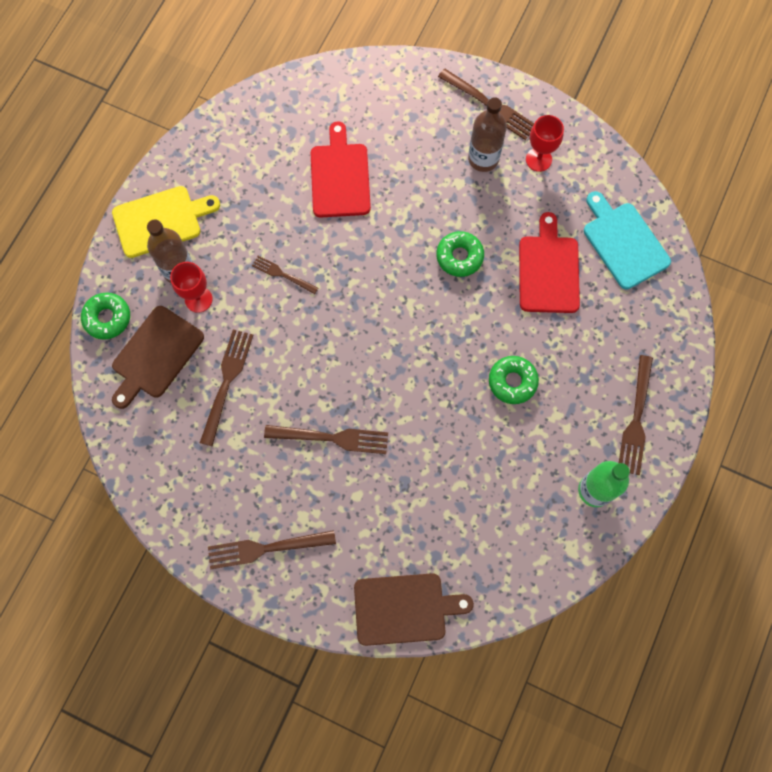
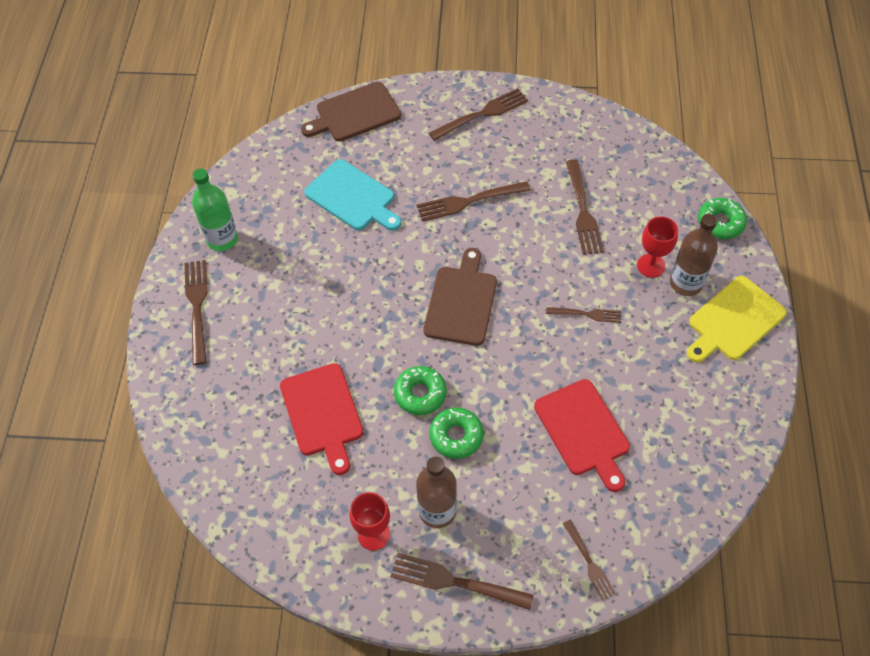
camera: 160 degrees right, 15 degrees down
brown cutting board [112,306,204,409] -> brown cutting board moved to [423,248,497,346]
green donut [489,356,539,404] -> green donut moved to [430,408,484,459]
turquoise cutting board [584,191,671,290] -> turquoise cutting board moved to [304,159,402,231]
none -> brown fork [563,520,616,601]

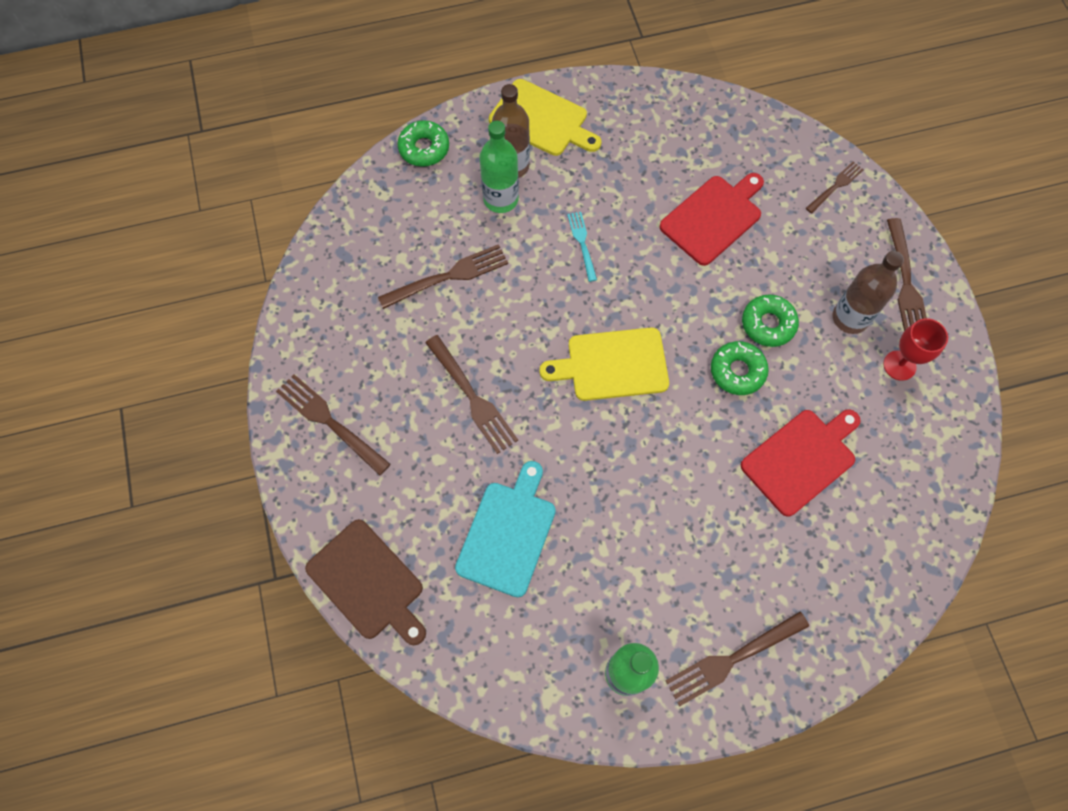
camera: 110 degrees left, 10 degrees up
brown cutting board [423,248,497,346] -> yellow cutting board [539,328,669,401]
brown fork [546,307,621,323] -> turquoise fork [567,212,597,282]
red goblet [637,216,678,278] -> green bottle [479,121,519,213]

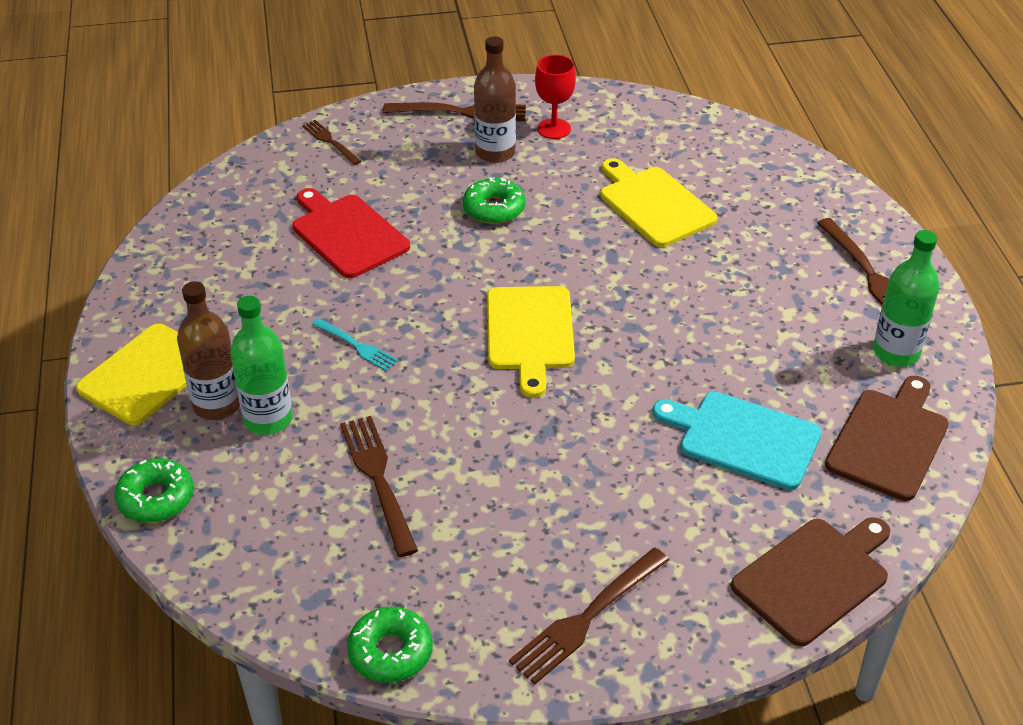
camera: 85 degrees left, 25 degrees down
brown fork [425,335,518,454] -> none
turquoise fork [567,212,597,282] -> turquoise fork turned 135 degrees counterclockwise [312,318,398,371]
green donut [711,341,769,395] -> green donut moved to [347,607,433,683]
red cutting board [741,409,861,517] -> yellow cutting board [600,158,718,247]
none -> brown cutting board [825,376,949,501]

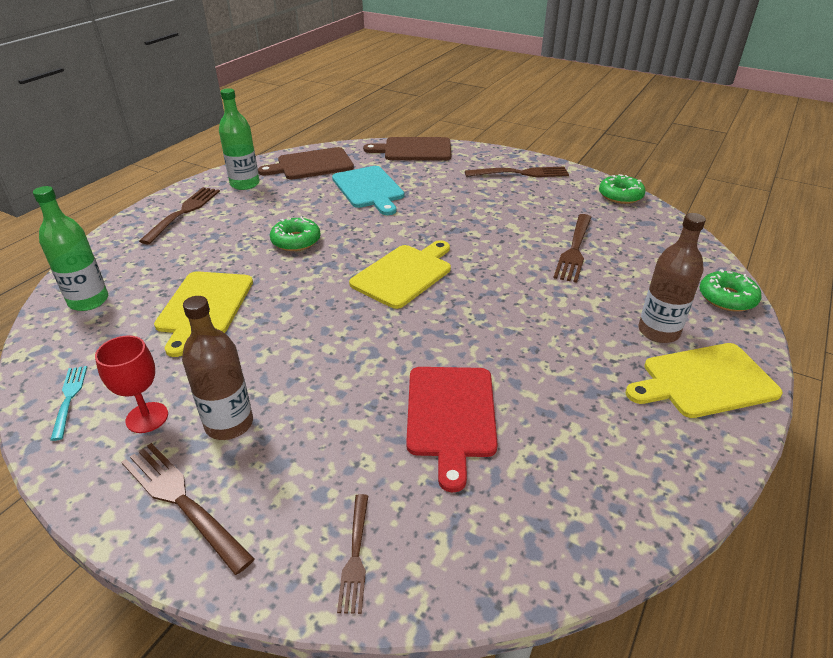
camera: 140 degrees left, 5 degrees down
green bottle [230,296,293,435] -> green bottle moved to [33,186,108,311]
turquoise fork [312,318,398,371] -> turquoise fork moved to [50,366,87,441]
green donut [463,178,525,224] -> green donut moved to [270,216,321,251]

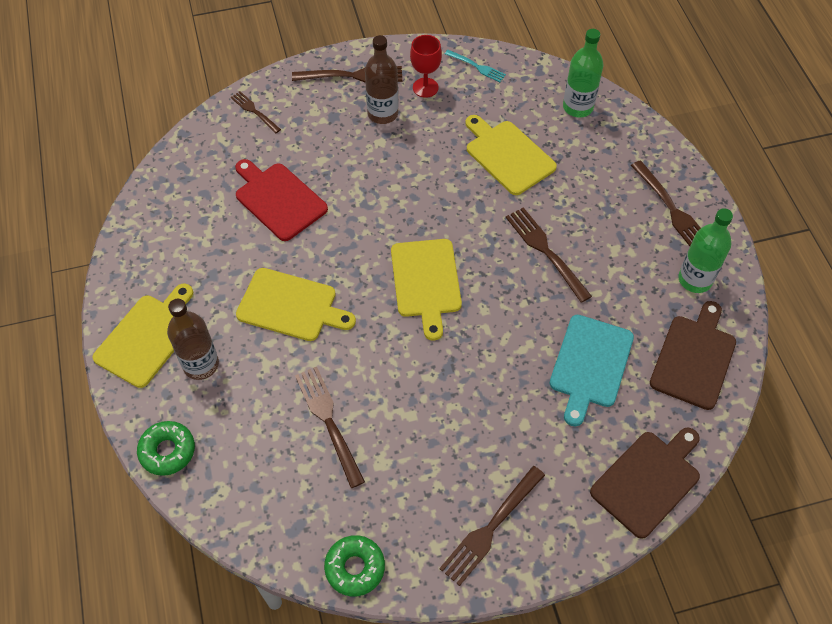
camera: 135 degrees right, 20 degrees up
green donut [270,216,321,251] -> brown fork [506,207,592,303]
turquoise cutting board [332,166,404,215] -> turquoise cutting board turned 90 degrees counterclockwise [550,315,634,427]
none -> yellow cutting board [236,268,356,341]

